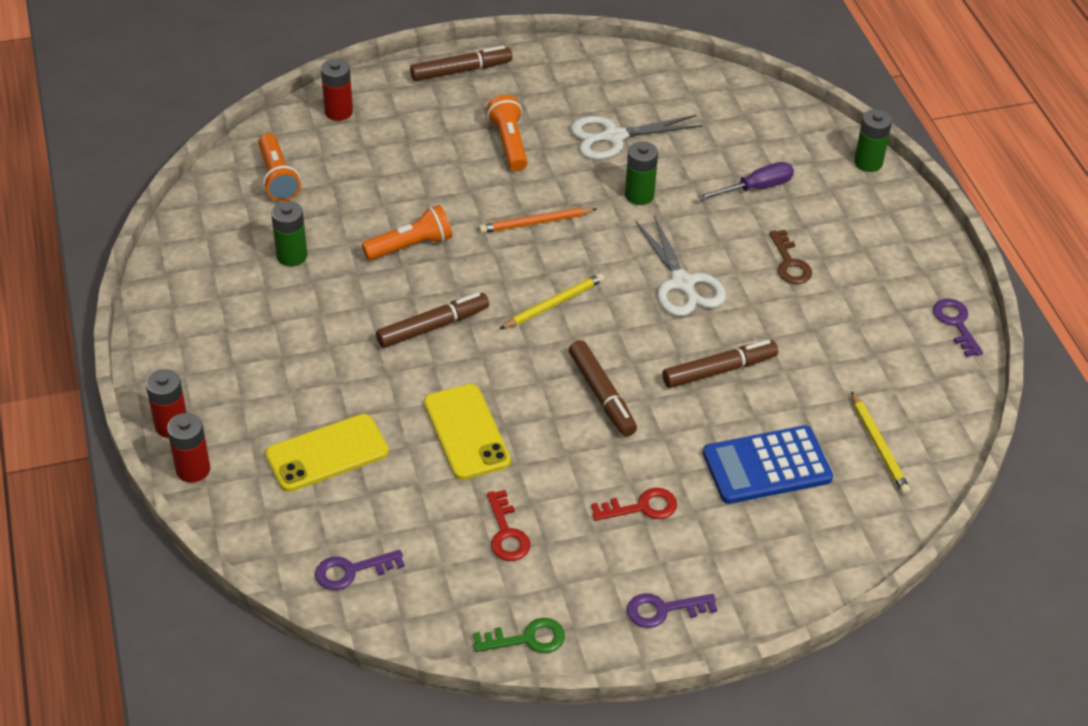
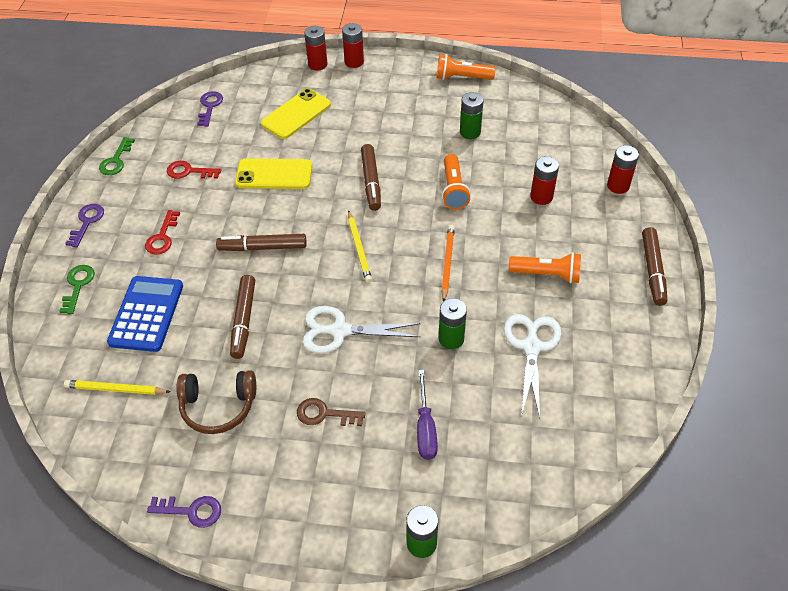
camera: 115 degrees right, 5 degrees up
orange flashlight [258,133,301,201] -> orange flashlight moved to [437,54,496,80]
yellow phone [265,414,389,492] -> yellow phone turned 45 degrees clockwise [261,89,331,139]
none -> green key [59,265,95,314]
none -> brown headphones [176,370,256,434]
none -> red battery [530,156,559,205]

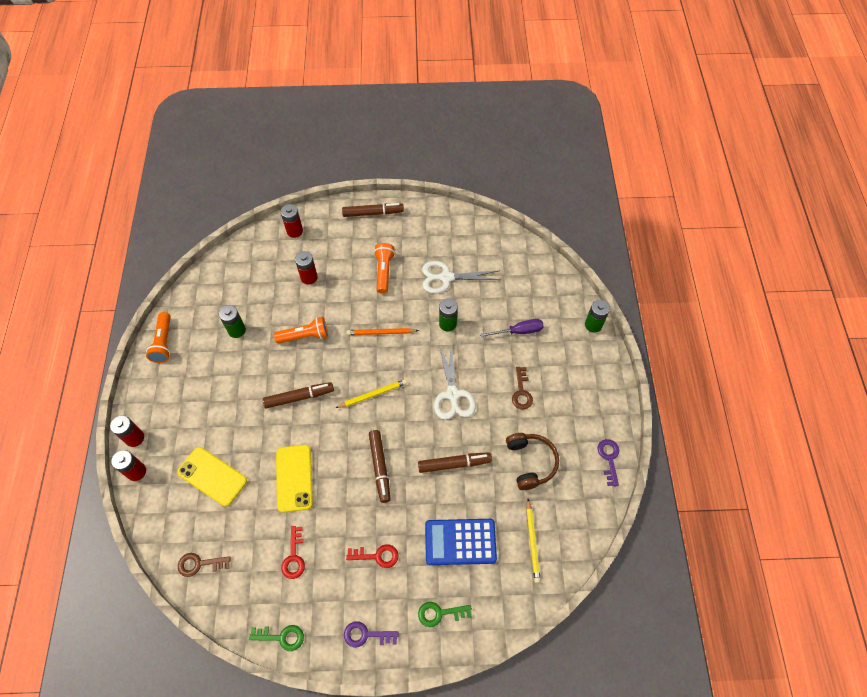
camera: 100 degrees left, 10 degrees up
purple key [197,91,223,126] -> brown key [178,553,231,577]

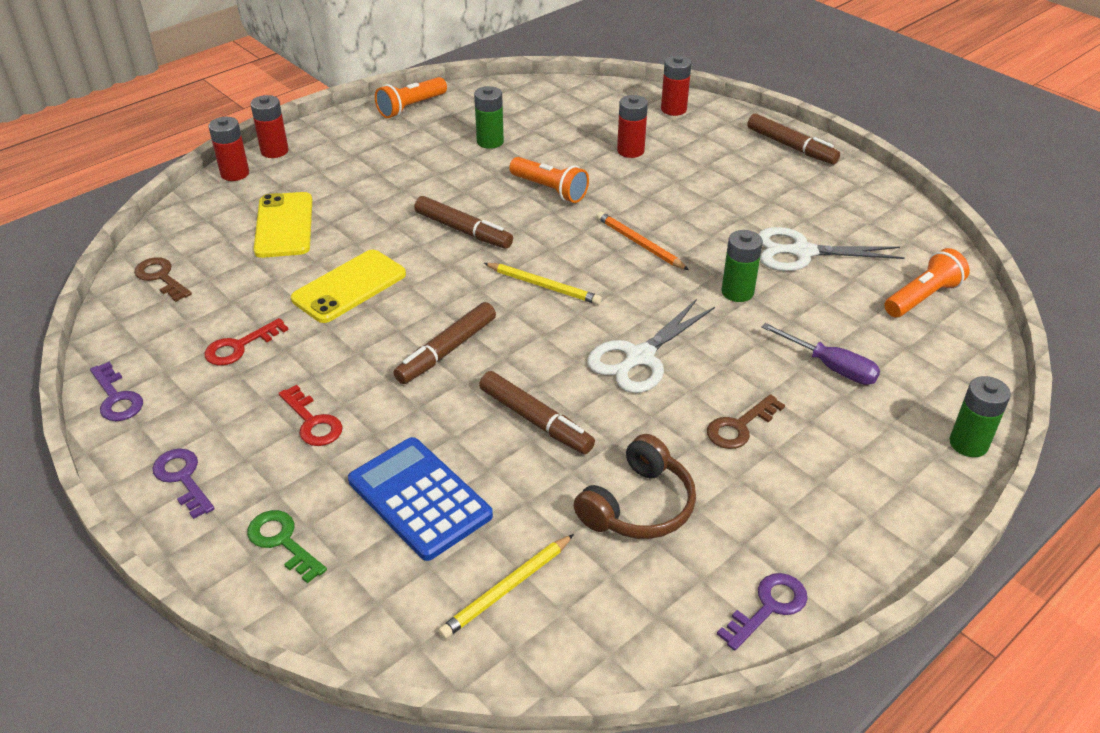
camera: 50 degrees right, 20 degrees down
green key [249,625,304,651] -> purple key [90,362,143,421]
orange flashlight [374,243,395,293] -> orange flashlight moved to [884,248,970,317]
white scissors [422,261,500,294] -> white scissors turned 45 degrees counterclockwise [759,227,905,271]

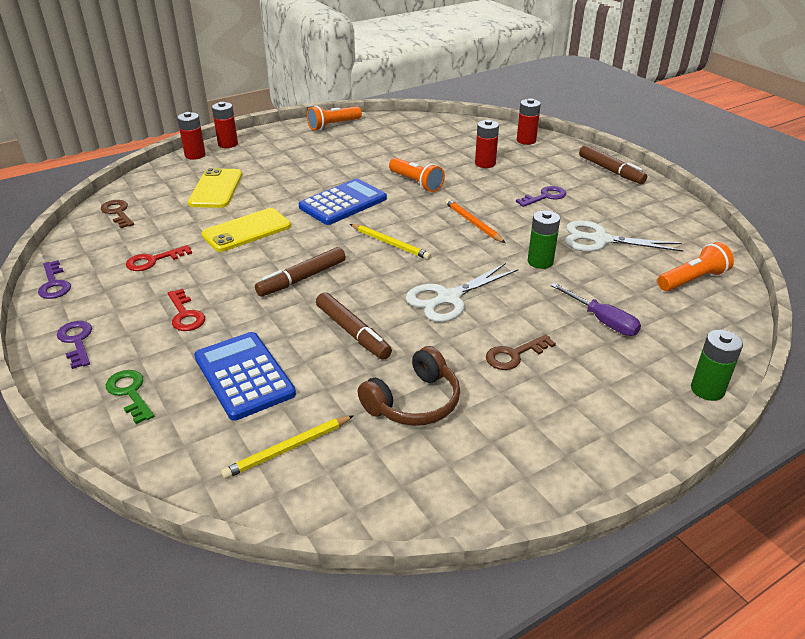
camera: 10 degrees right, 5 degrees down
brown marker [414,196,513,249] -> blue calculator [299,179,387,225]
green battery [474,86,504,149] -> none
purple key [717,573,808,651] -> purple key moved to [516,186,566,207]

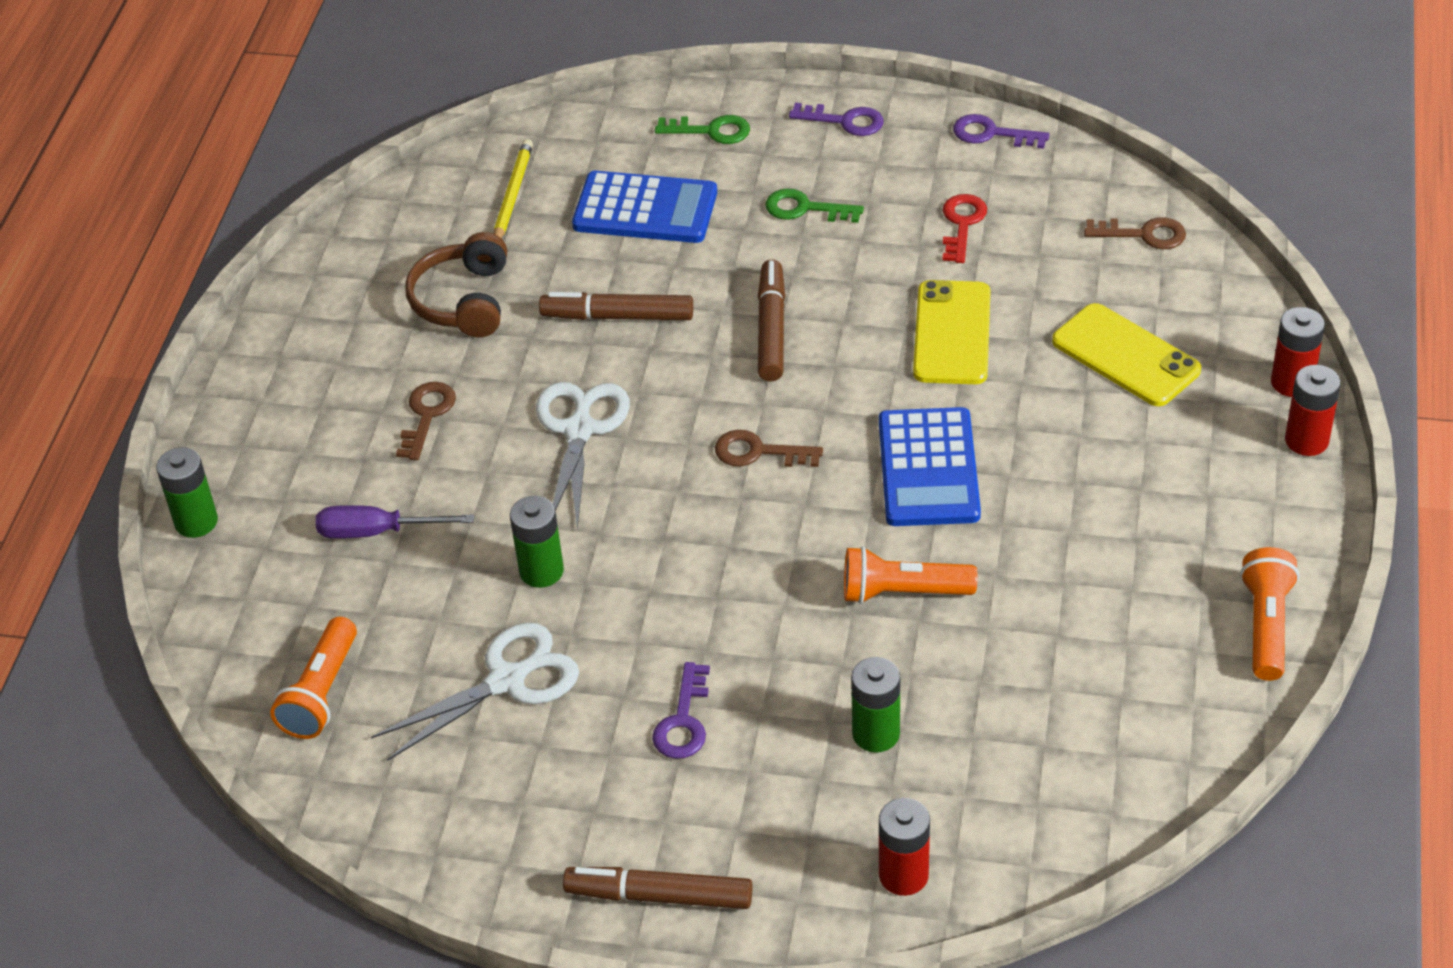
camera: 135 degrees right, 10 degrees up
red key [168,289,205,331] -> green key [766,189,864,223]
yellow pencil [350,224,431,260] -> brown key [715,430,823,467]
orange pencil [445,199,505,243] -> none
red battery [475,120,499,168] -> green battery [851,657,900,753]

